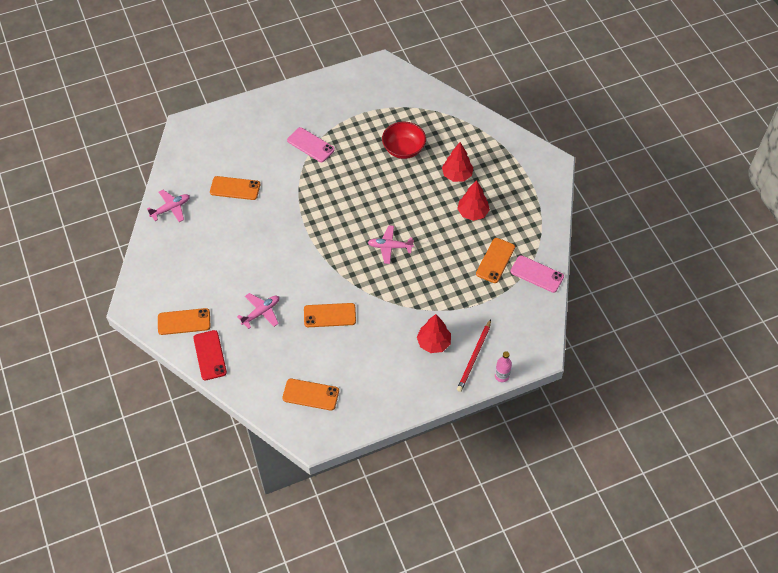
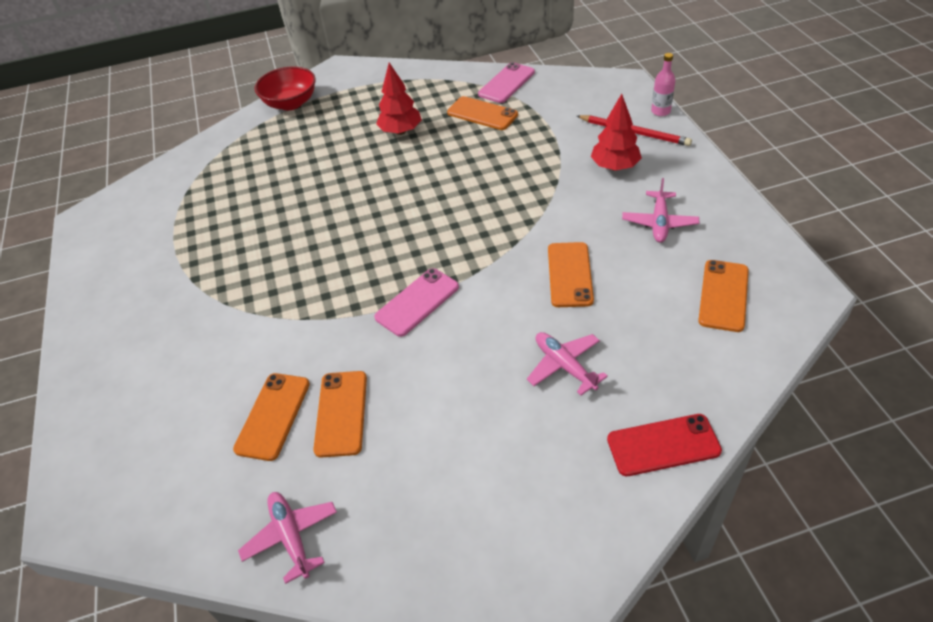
camera: 80 degrees left, 10 degrees down
orange phone [158,308,211,335] -> orange phone moved to [313,371,367,458]
pink phone [287,127,335,162] -> pink phone moved to [374,268,459,337]
pink plane [368,225,414,264] -> pink plane moved to [622,178,699,243]
red bowl [382,122,426,159] -> red bowl moved to [255,66,316,110]
red tree [442,142,473,182] -> none

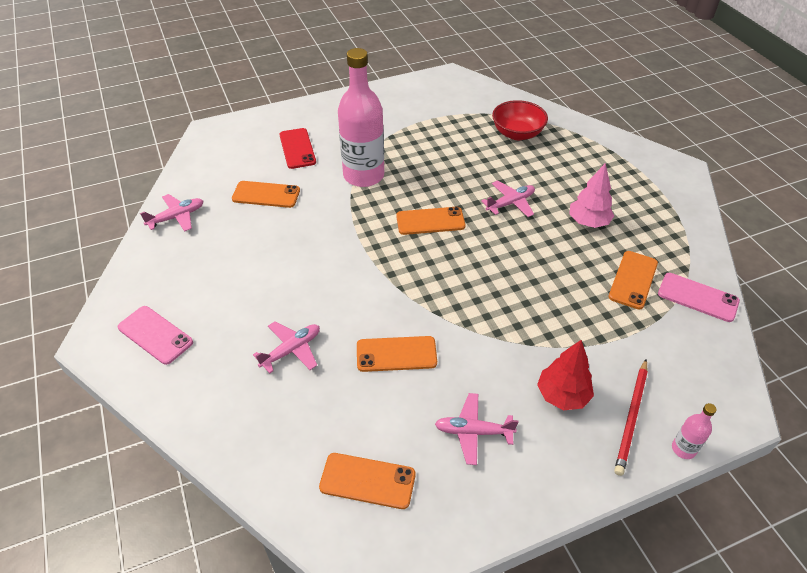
camera: 80 degrees right, 0 degrees up
red bowl [255,66,316,110] -> red bowl moved to [492,100,548,140]
orange phone [313,371,367,458] -> orange phone moved to [396,207,466,235]
pink phone [374,268,459,337] -> pink phone moved to [118,306,193,365]
red tree [376,62,422,135] -> pink tree [569,163,614,228]
red phone [607,414,722,476] -> red phone moved to [279,128,316,169]
none -> pink bottle [338,48,384,187]
none -> pink plane [481,181,535,217]

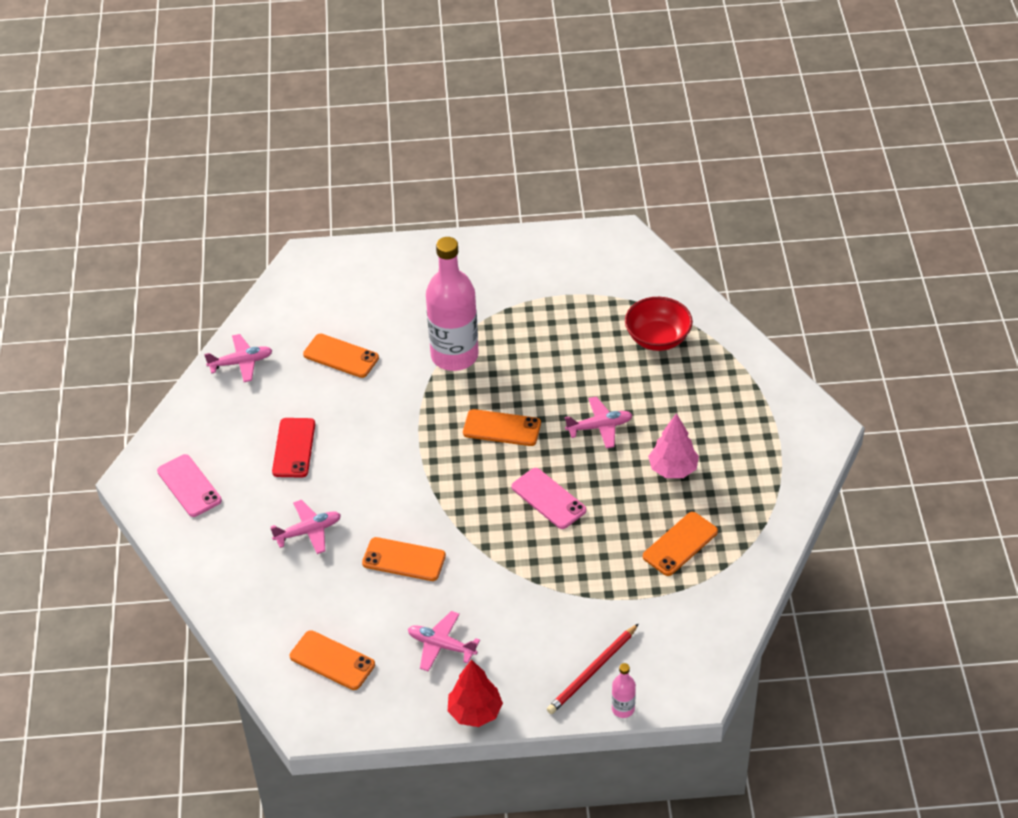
camera: 20 degrees right, 0 degrees up
red phone [279,128,316,169] -> red phone moved to [272,418,315,478]
red tree [537,340,594,410] -> red tree moved to [448,659,503,727]
pink phone [658,273,740,322] -> pink phone moved to [511,468,586,529]

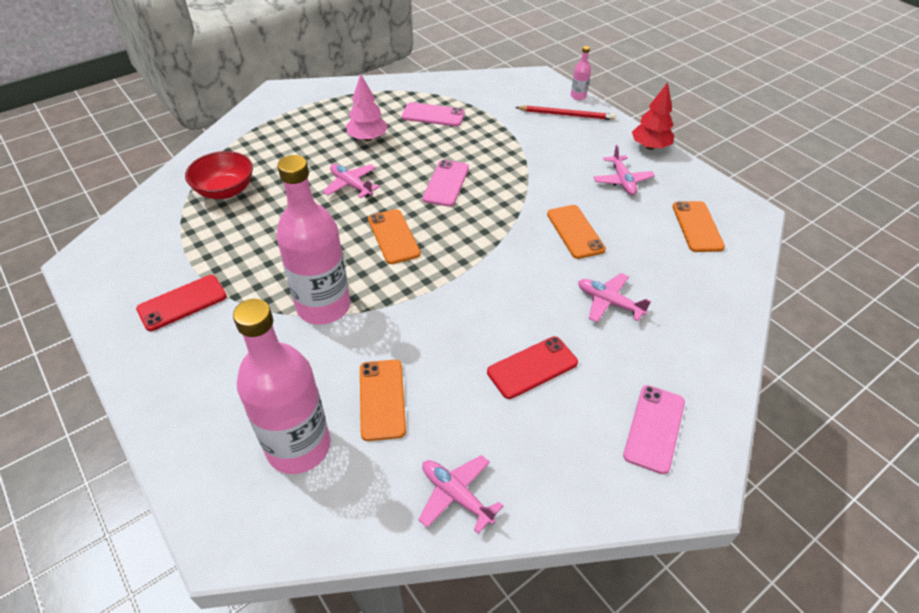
camera: 125 degrees left, 0 degrees up
orange phone [643,512,718,576] -> pink phone [402,102,465,126]
none -> red phone [136,275,227,331]
none -> pink bottle [233,299,330,474]

